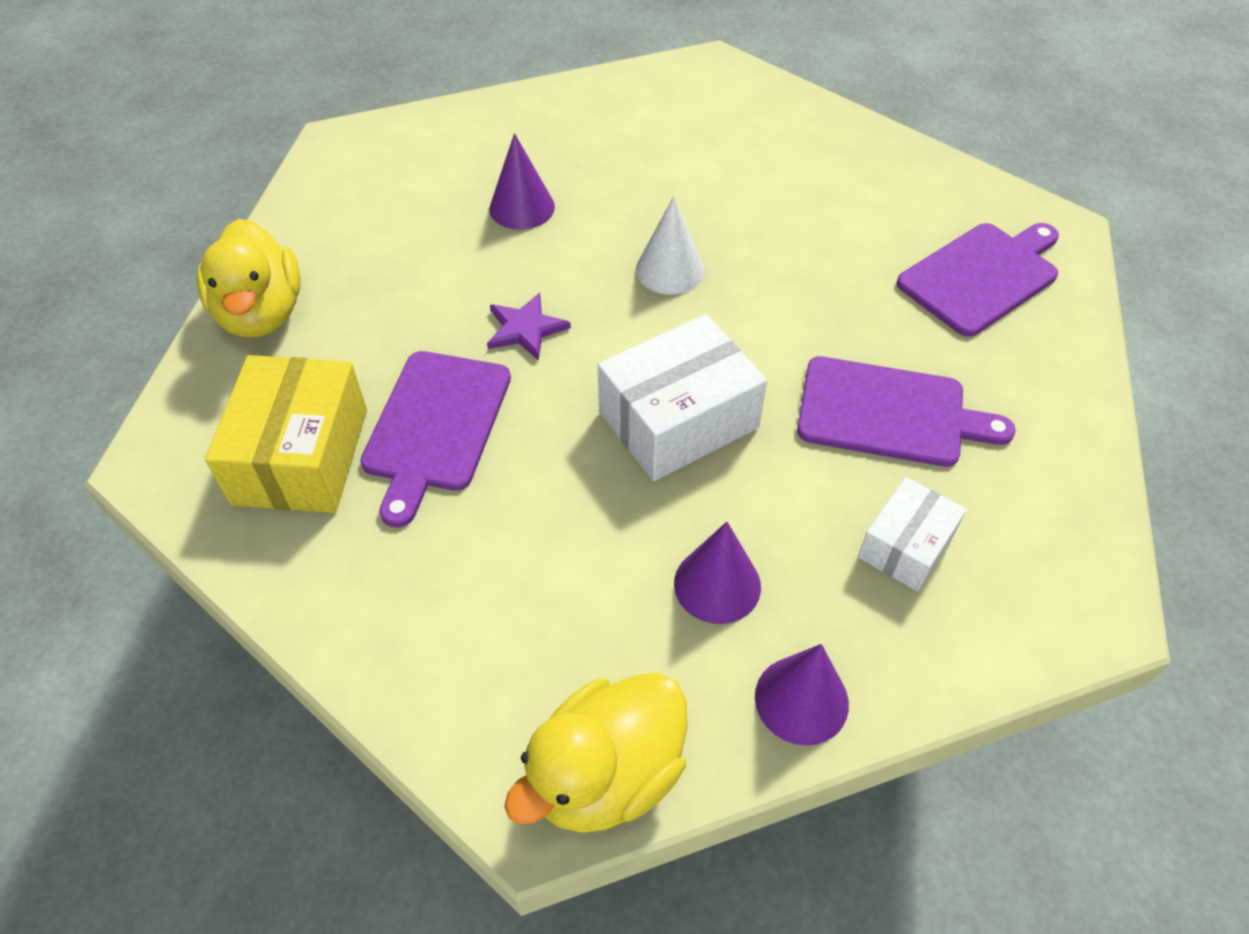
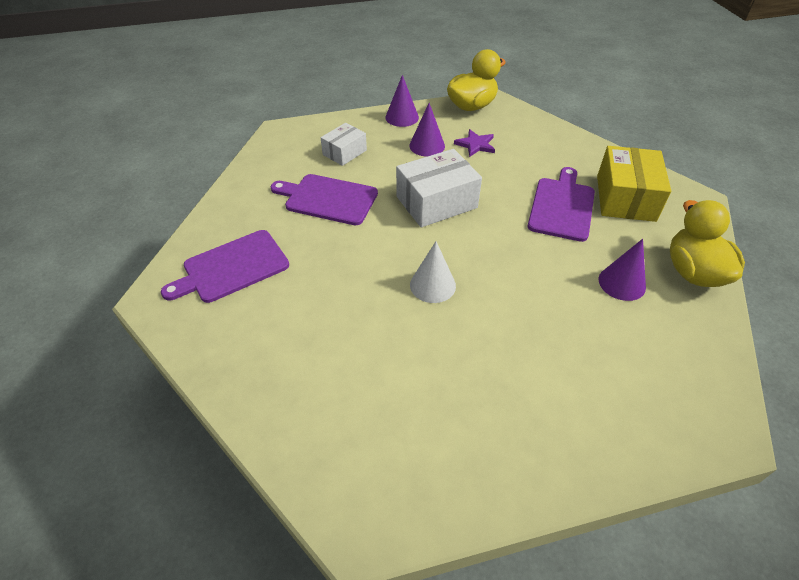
camera: 175 degrees left, 5 degrees down
purple star [487,293,571,361] -> purple star moved to [454,129,495,157]
purple cone [489,133,555,230] -> purple cone moved to [599,239,646,301]

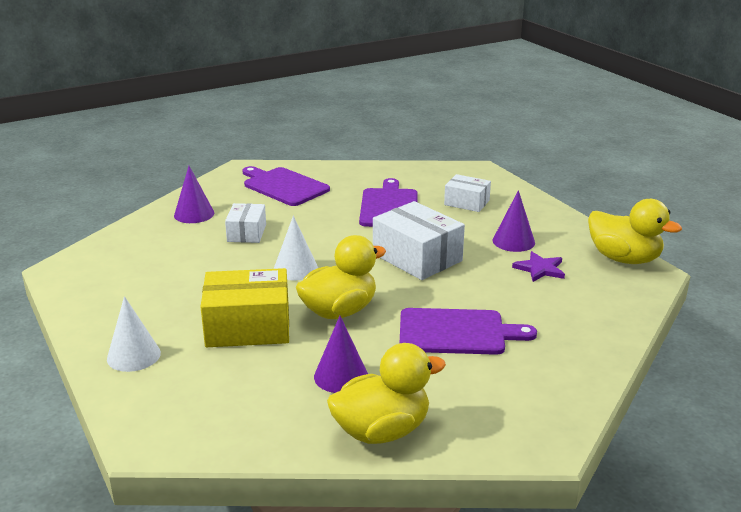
camera: 75 degrees right, 20 degrees down
purple cone [385,75,419,127] -> purple cone moved to [174,166,214,223]
yellow box [597,146,671,222] -> yellow box moved to [201,268,289,347]
none -> white cone [107,296,161,372]
none -> white box [225,203,266,243]
none -> yellow duck [296,235,386,319]

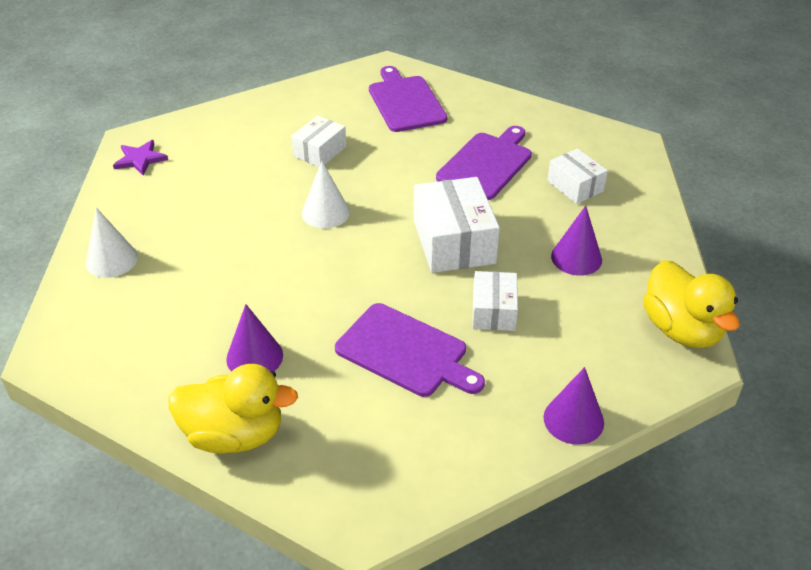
camera: 30 degrees right, 15 degrees up
purple cone [174,166,214,223] -> purple cone moved to [543,367,604,445]
yellow box [201,268,289,347] -> none
yellow duck [296,235,386,319] -> none
purple star [512,251,565,282] -> purple star moved to [113,140,168,176]
none -> white box [472,271,518,331]

